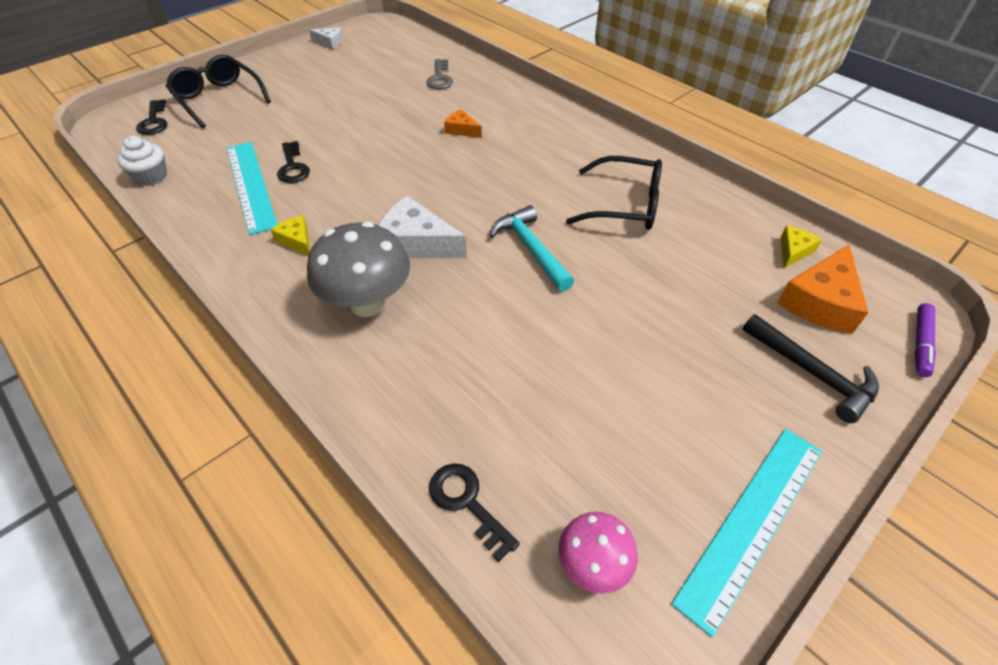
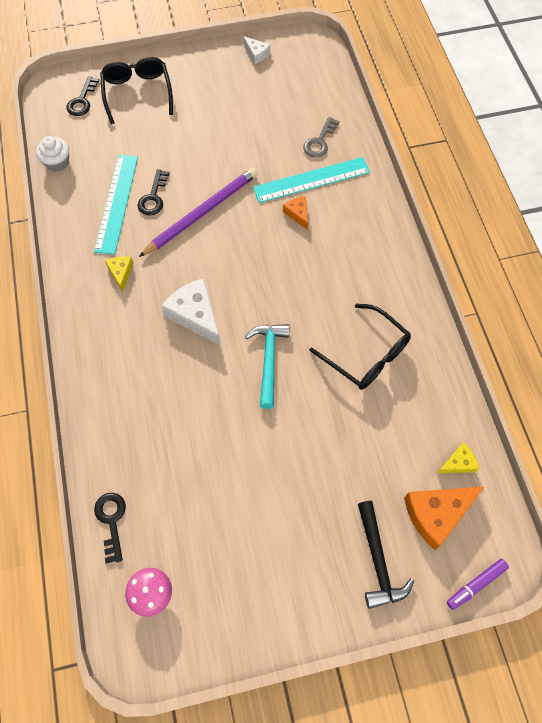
camera: 30 degrees right, 15 degrees up
grey mushroom [307,221,410,317] -> none
turquoise ruler [671,429,822,637] -> turquoise ruler moved to [253,157,370,203]
none -> purple pencil [139,168,258,257]

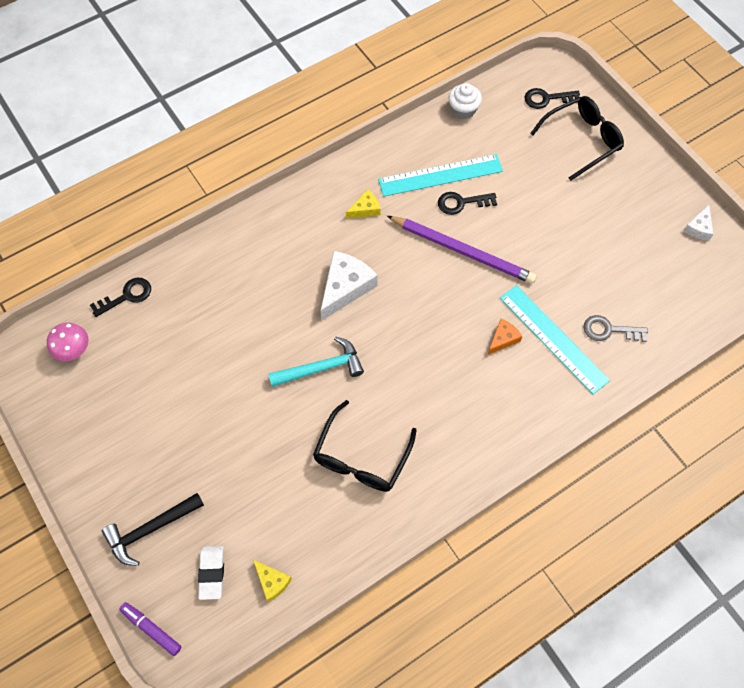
camera: 70 degrees right, 0 degrees up
orange cheese [404,487,484,550] -> white eraser [198,546,224,600]

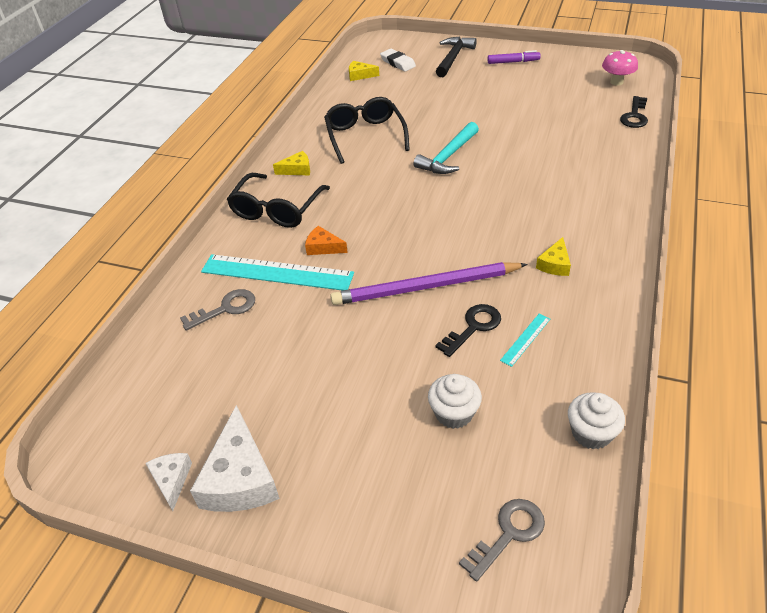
camera: 145 degrees right, 20 degrees down
purple marker [119,602,181,656] -> purple marker moved to [488,50,541,64]
white cheese [320,251,378,320] -> white cheese moved to [190,405,280,512]
turquoise ruler [378,154,503,197] -> turquoise ruler [500,314,550,367], size x0.45
orange cheese [488,319,523,355] -> orange cheese turned 105 degrees clockwise [305,226,348,255]
black key [524,88,580,109] -> grey key [459,499,545,582]
black glasses [530,96,624,181] -> black glasses moved to [227,173,330,228]
none -> yellow cheese [273,151,310,175]
none -> white cupcake [428,374,482,429]

